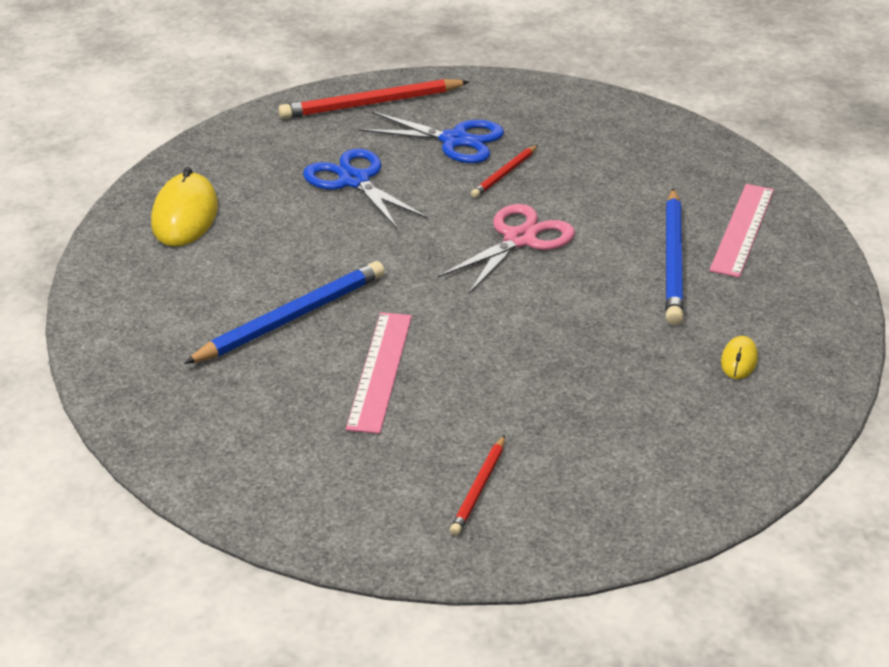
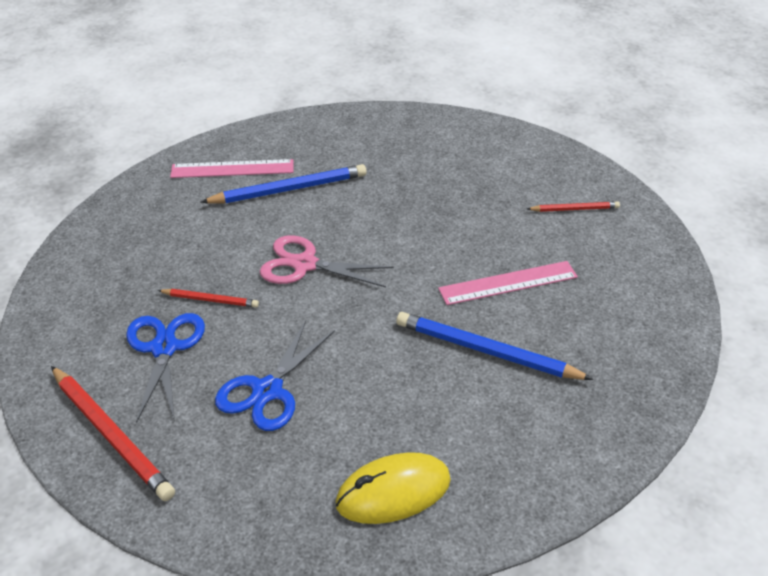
camera: 115 degrees left, 5 degrees up
yellow mouse [721,336,758,379] -> none

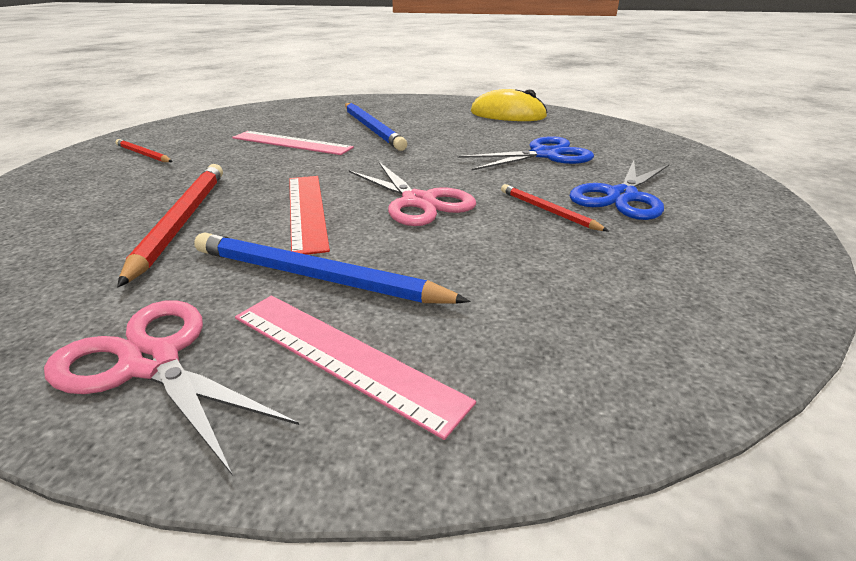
camera: 140 degrees left, 10 degrees down
red pencil [51,366,175,501] -> red pencil moved to [117,164,223,287]
none -> pink scissors [44,300,299,476]
none -> red ruler [289,176,330,255]

